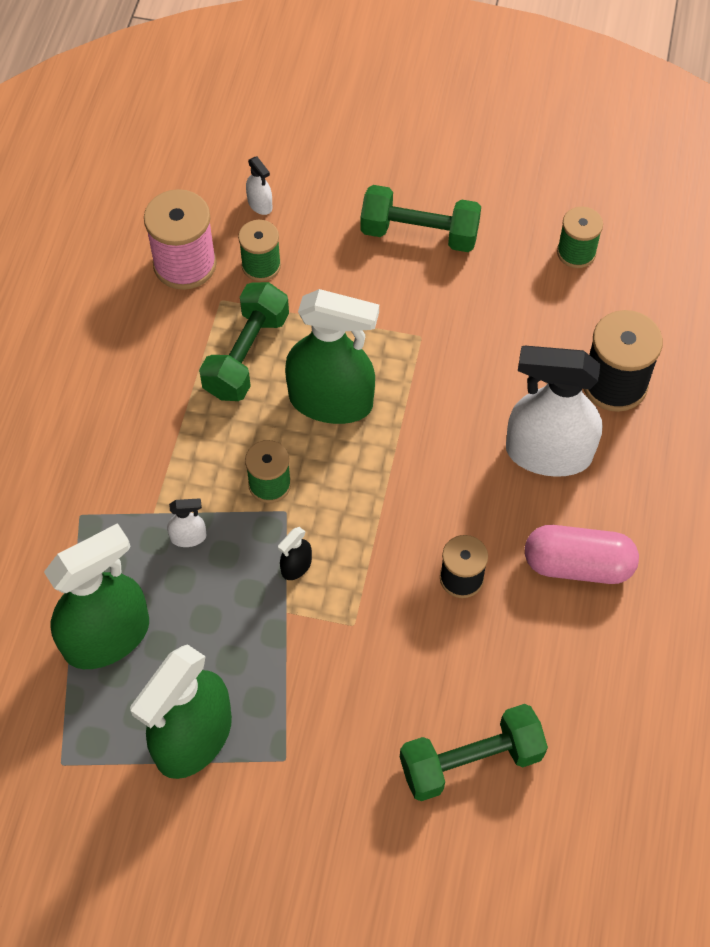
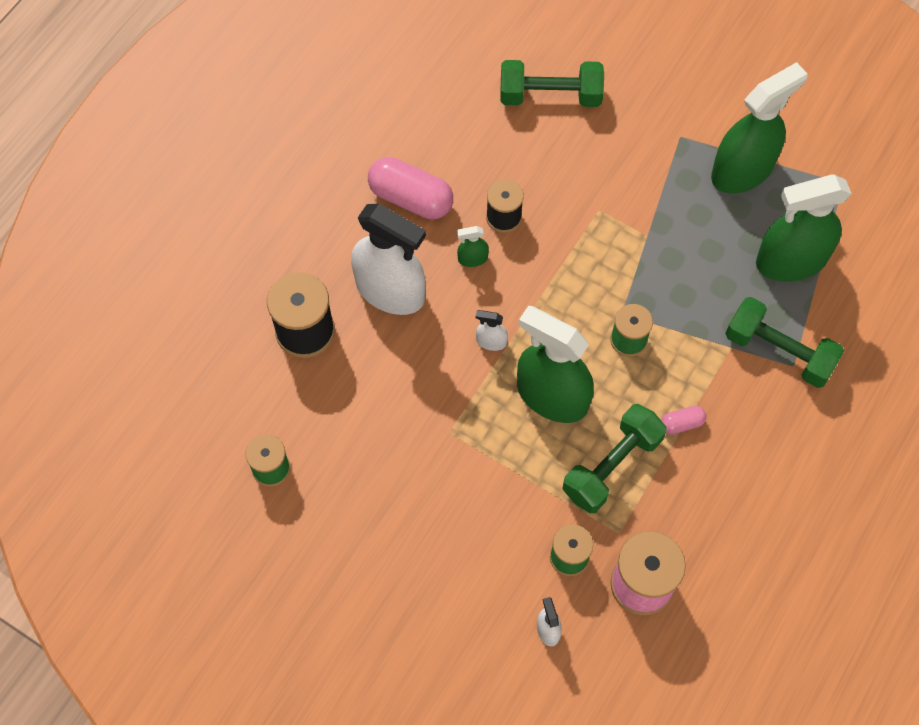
camera: 160 degrees left, 5 degrees up
white spray bottle [167,498,206,547] -> white spray bottle moved to [476,310,508,351]
black spray bottle [278,527,312,580] -> none
green dumbbell [360,185,481,252] -> green dumbbell moved to [725,297,844,388]
none -> green spray bottle [457,226,489,267]
none -> pink capsule [661,406,706,434]

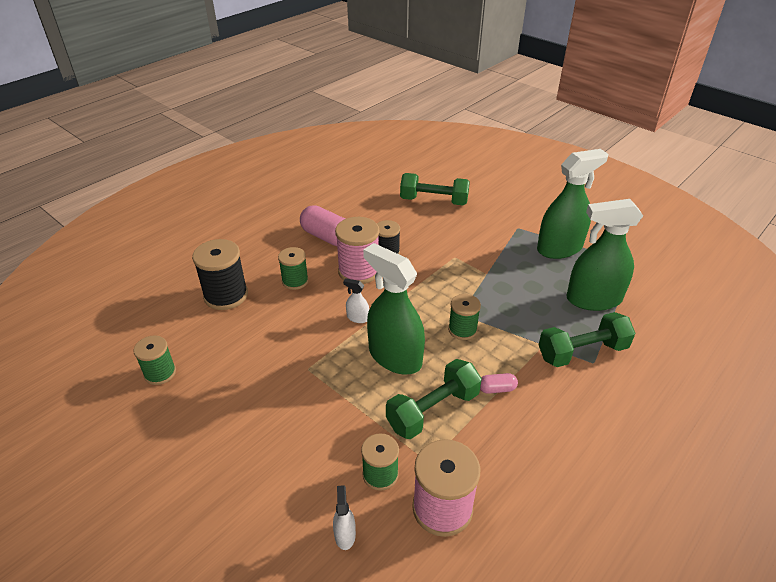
camera: 10 degrees right, 25 degrees down
white spray bottle [351,203,426,315] -> green spool [278,247,309,290]
green spray bottle [457,226,489,267] -> pink spool [335,217,379,284]
green dumbbell [725,297,844,388] -> green dumbbell turned 60 degrees counterclockwise [539,312,635,367]

